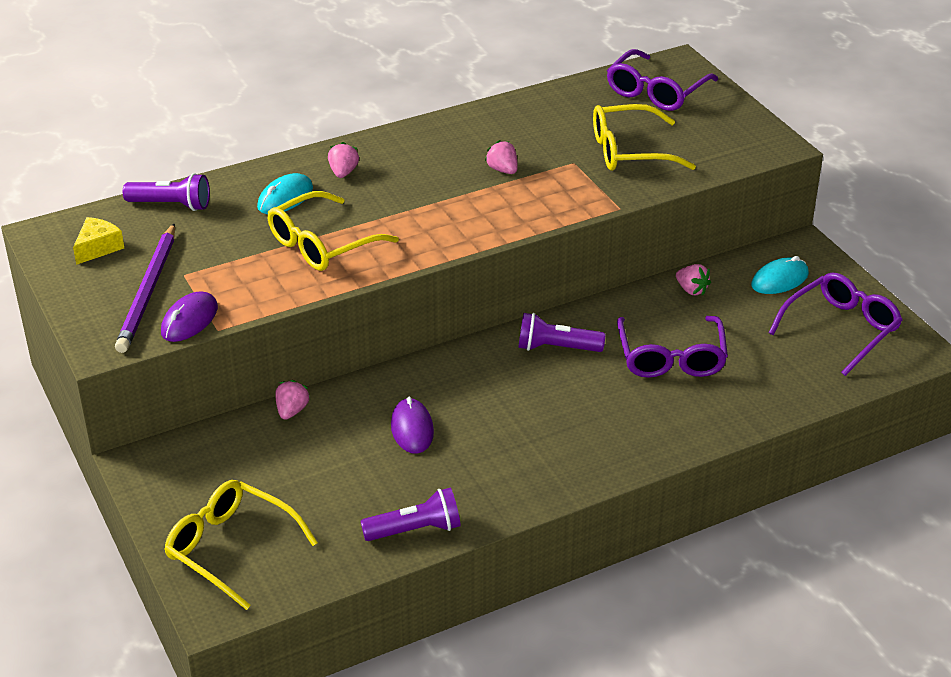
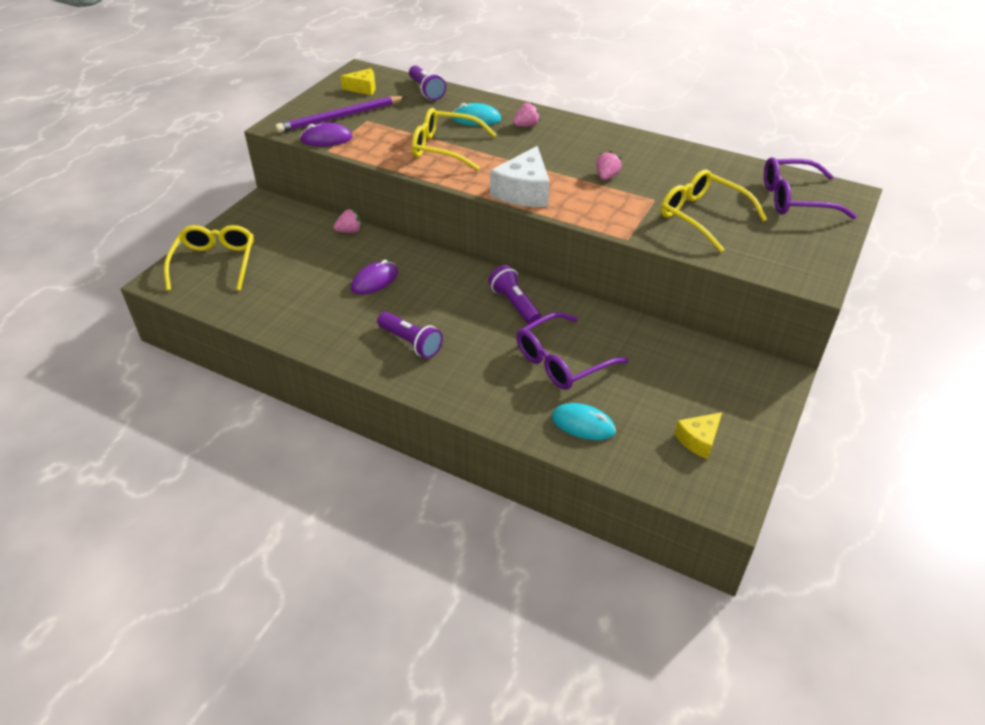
camera: 55 degrees right, 5 degrees up
purple flashlight [360,488,461,541] -> purple flashlight moved to [377,312,443,358]
pink strawberry [676,264,711,295] -> none
turquoise mouse [751,256,809,294] -> turquoise mouse moved to [551,403,616,440]
purple glasses [769,273,902,376] -> yellow cheese [675,412,722,459]
none -> white cheese [490,146,550,207]

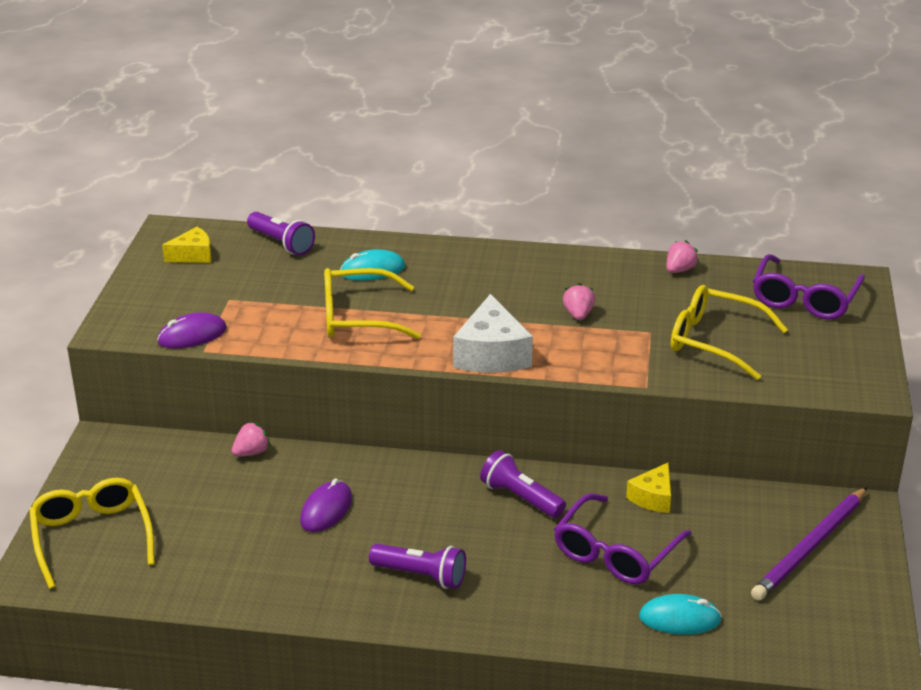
camera: 20 degrees left, 10 degrees down
purple pencil [275,96,405,133] -> purple pencil moved to [751,487,867,601]
pink strawberry [513,102,540,127] -> pink strawberry moved to [667,240,699,273]
yellow cheese [675,412,722,459] -> yellow cheese moved to [626,462,671,513]
purple glasses [764,157,857,219] -> purple glasses turned 45 degrees counterclockwise [753,254,865,320]

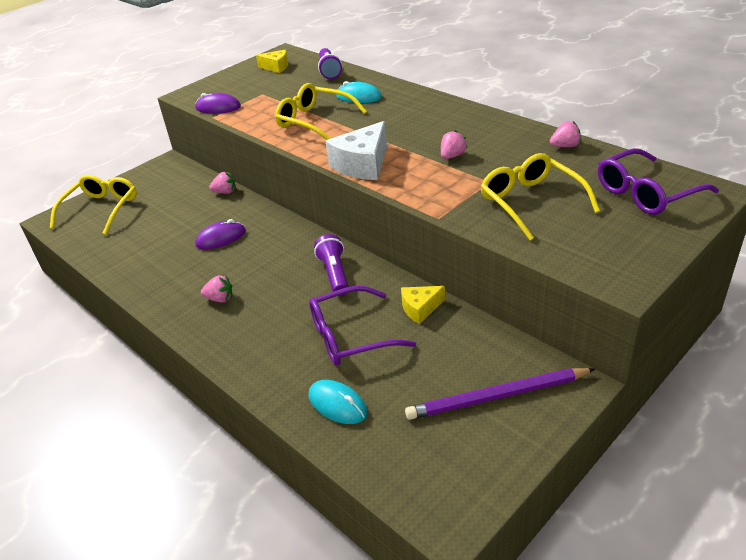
camera: 40 degrees right, 5 degrees up
purple flashlight [369,544,466,589] -> pink strawberry [201,275,232,303]

